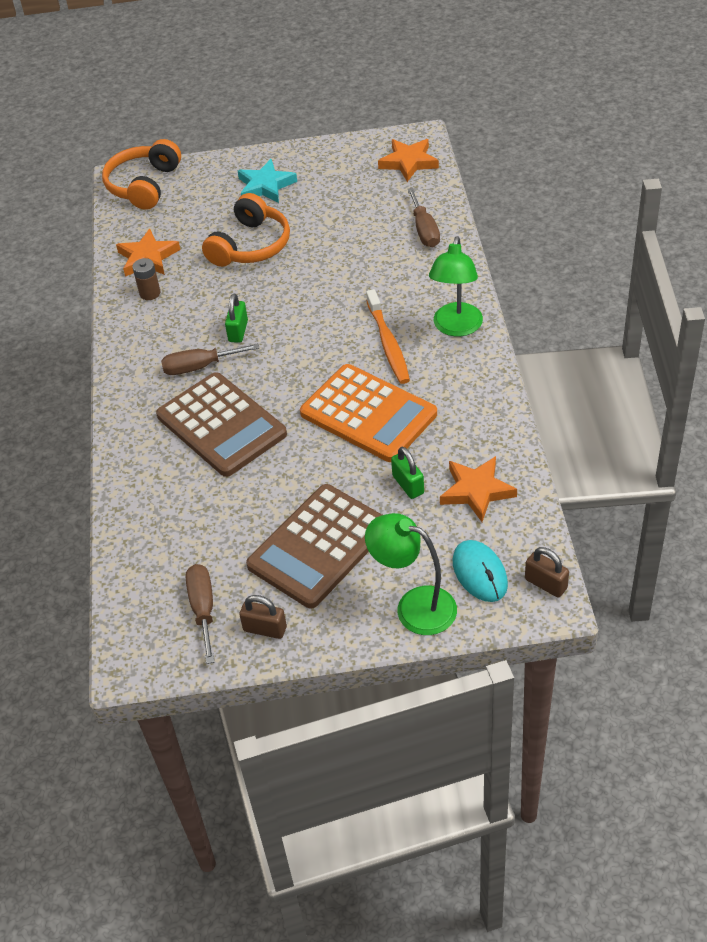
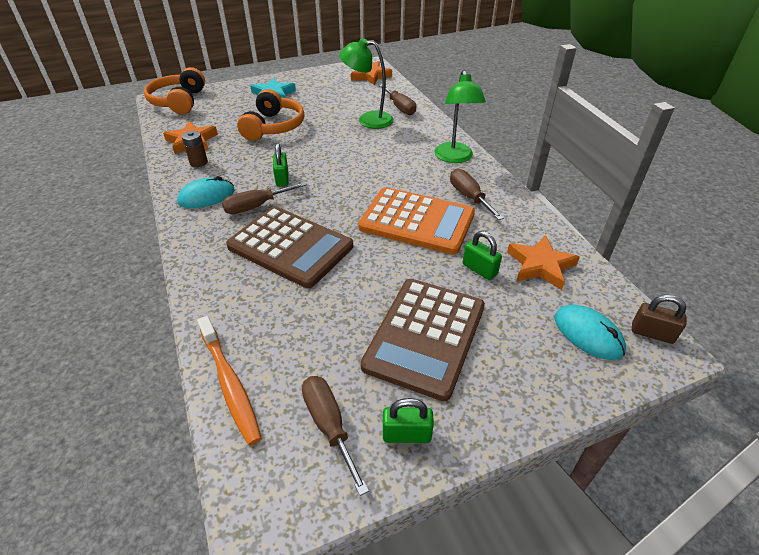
camera: 20 degrees left, 5 degrees down
brown padlock [239,595,287,639] -> green padlock [383,398,434,443]
green lamp [365,513,457,635] -> green lamp moved to [339,38,394,129]
orange toothbrush [366,289,410,384] -> orange toothbrush moved to [197,316,262,446]
none -> turquoise mouse [177,176,235,208]
none -> brown screwdriver [450,169,504,220]

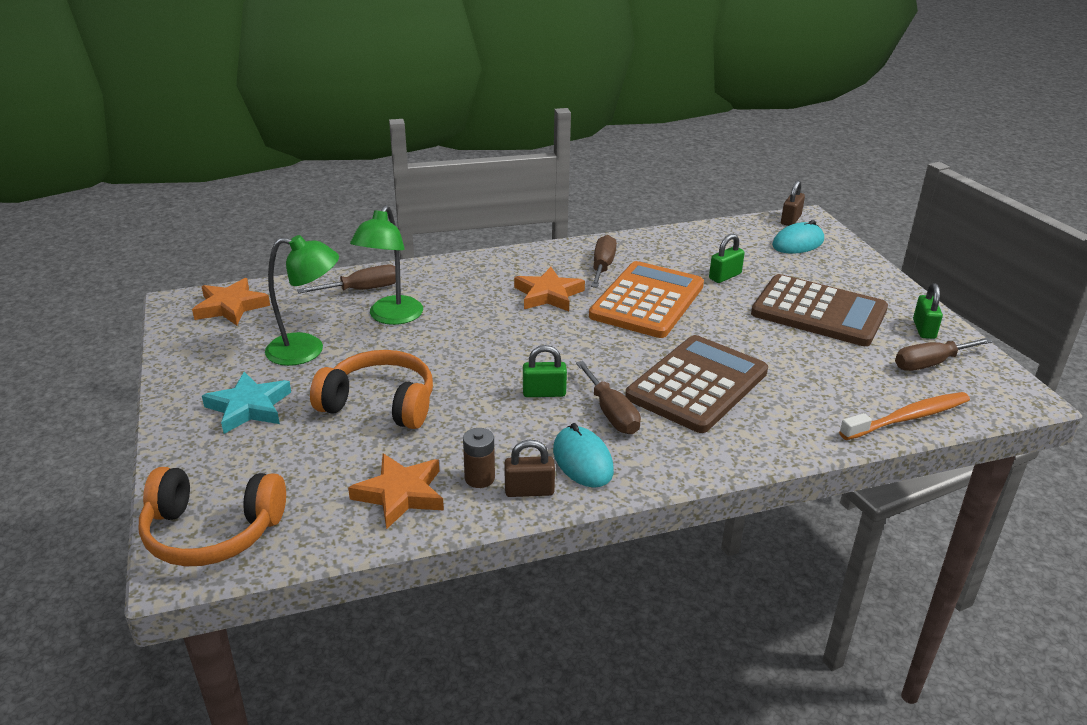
camera: 85 degrees left, 10 degrees down
green lamp [435,70,486,163] -> green lamp moved to [265,235,339,366]
brown screwdriver [450,169,504,220] -> brown screwdriver turned 120 degrees clockwise [591,235,617,288]
orange star [507,235,580,290] -> orange star moved to [514,267,585,311]
none -> brown padlock [504,440,555,497]

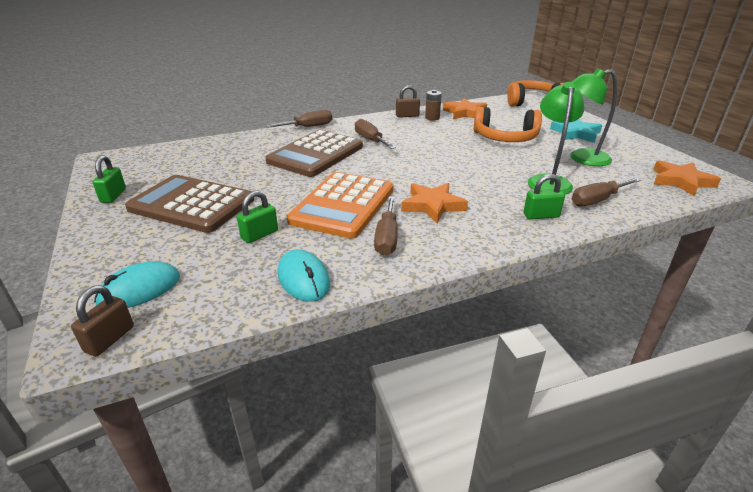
camera: 175 degrees right, 0 degrees up
green padlock [523,345,567,397] -> green padlock moved to [523,174,565,220]
turquoise mouse [553,423,614,488] -> turquoise mouse moved to [277,249,330,302]
orange toothbrush [839,392,970,440] -> none
brown screwdriver [895,338,993,371] -> brown screwdriver moved to [266,110,332,128]

